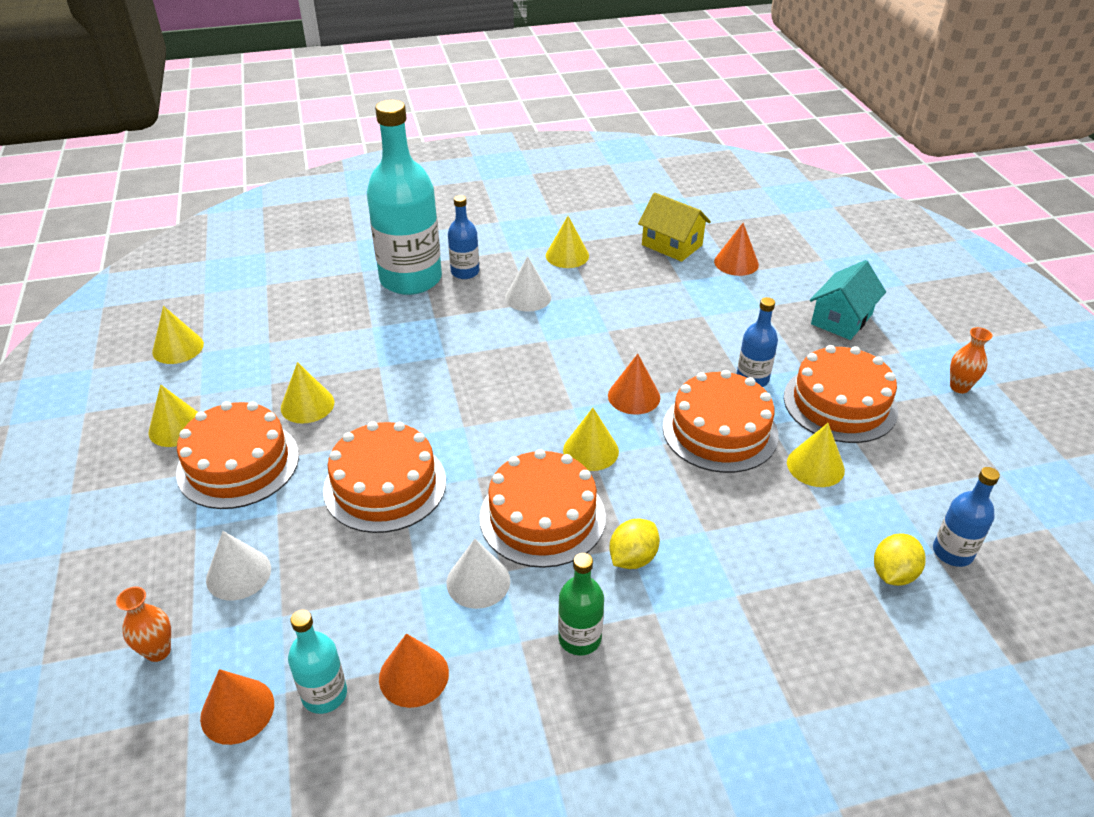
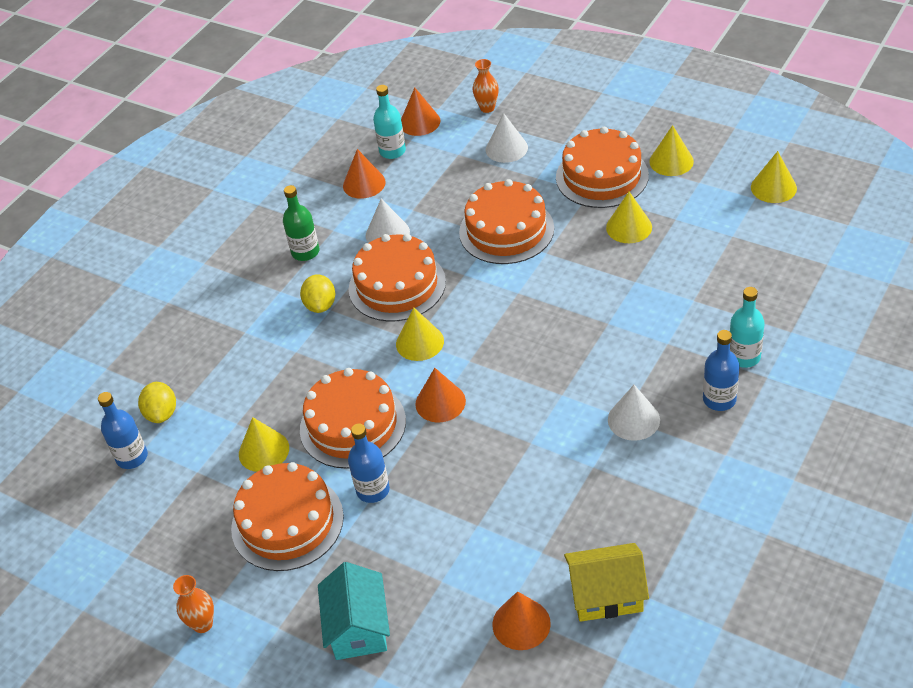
camera: 140 degrees right, 5 degrees up
turquoise bottle [367,100,442,295] -> turquoise bottle [730,287,765,368], size x0.46
yellow cone [546,216,589,268] -> none

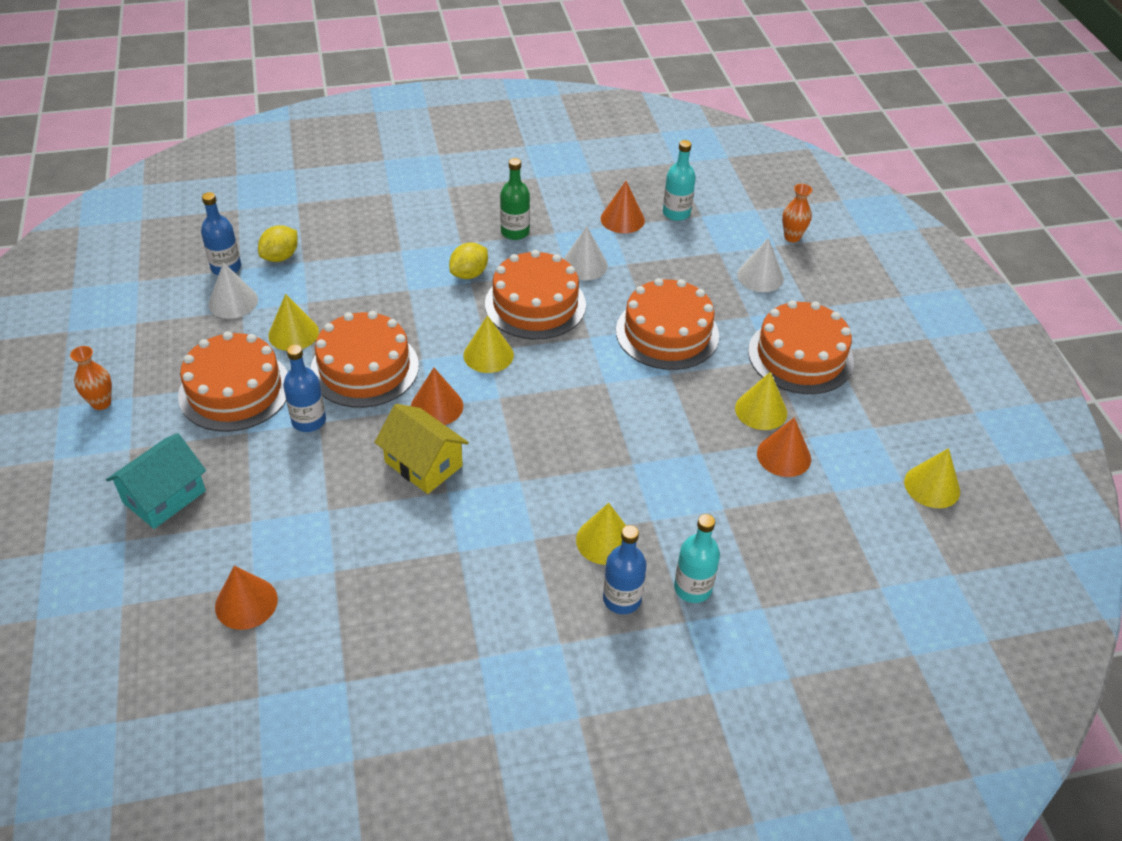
camera: 40 degrees right, 0 degrees up
orange cone [401,87,440,136] -> orange cone moved to [757,417,811,477]
yellow house [564,543,649,622] -> yellow house moved to [374,404,469,494]
white cone [608,385,660,441] -> white cone moved to [208,262,258,319]
yellow cone [649,125,694,176] -> yellow cone moved to [576,503,626,565]

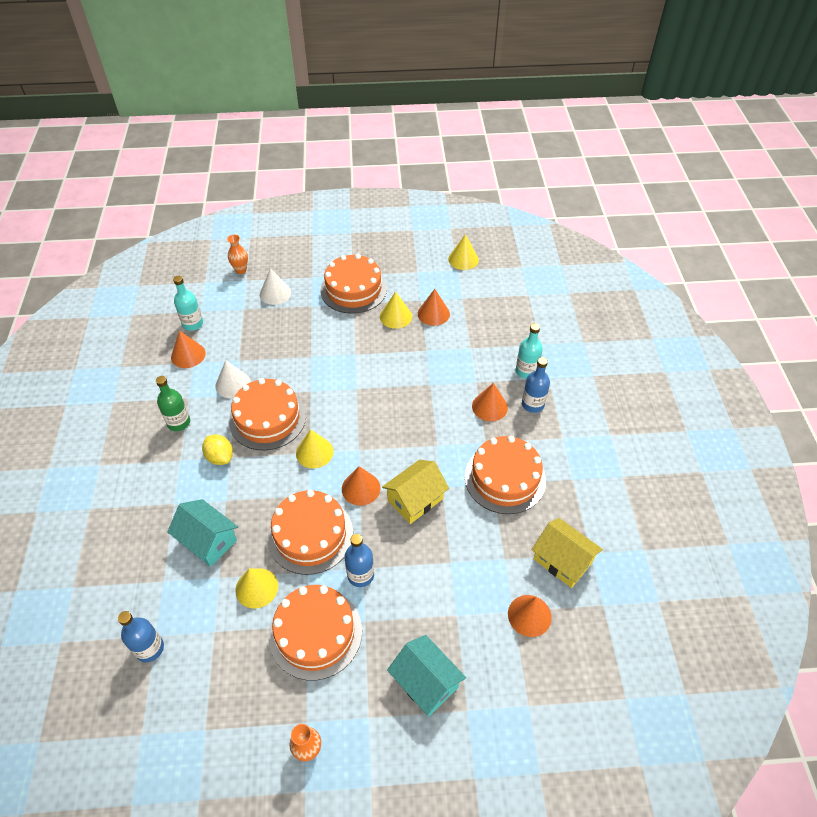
camera: 80 degrees left, 5 degrees up
white cone [208,262,258,319] -> none
yellow lemon [258,225,298,262] -> none
yellow cone [576,503,626,565] -> orange cone [472,383,508,421]
orange cake [616,278,719,370] -> orange cake moved to [465,436,546,514]
none -> turquoise house [167,499,238,567]
none -> yellow house [532,518,603,588]

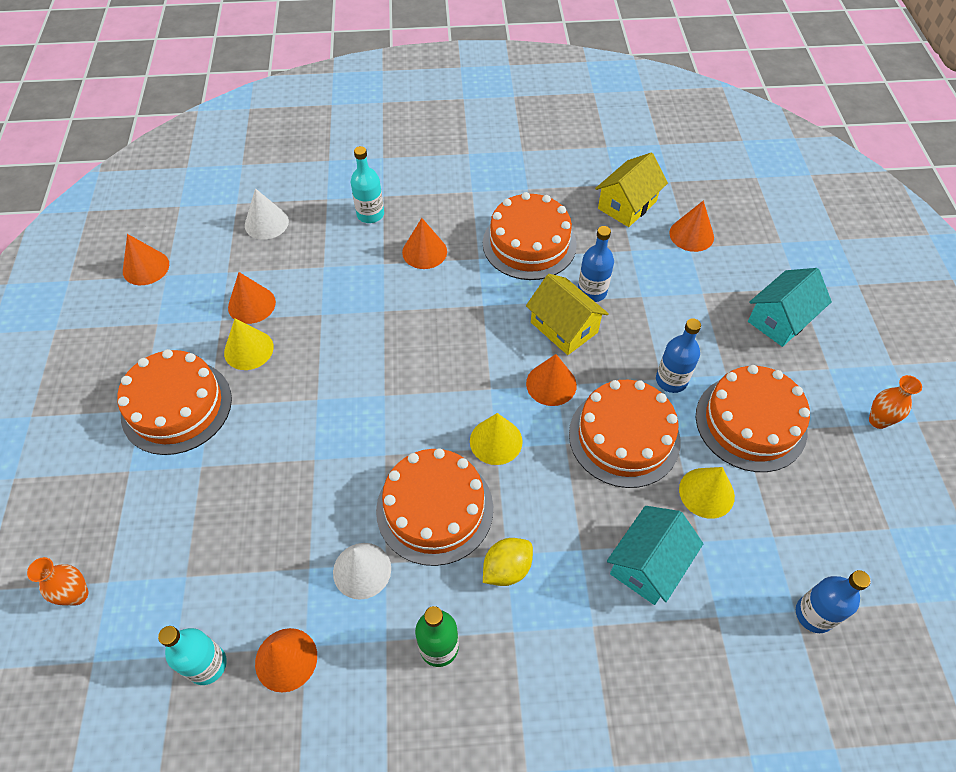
camera: 90 degrees left, 5 degrees up
white cone [260,268,291,305] -> white cone moved to [245,188,289,240]
yellow cone [448,234,479,270] -> orange cone [123,234,169,285]
blue bottle [522,357,550,413] -> blue bottle moved to [578,226,614,302]

